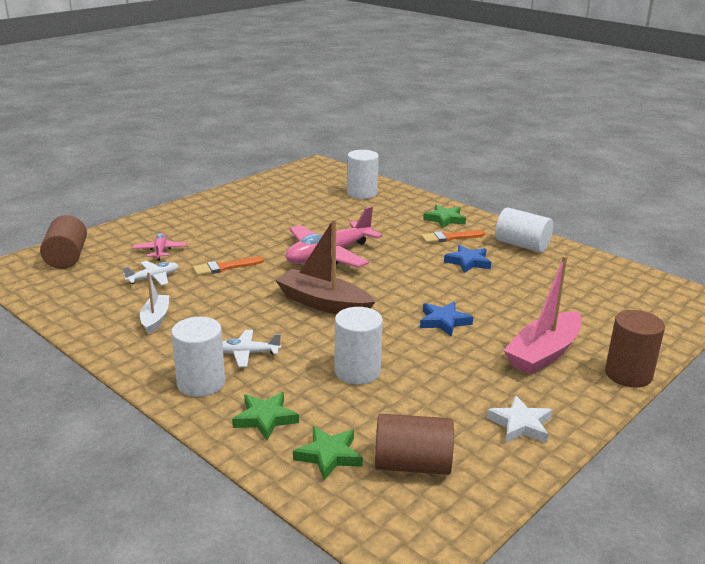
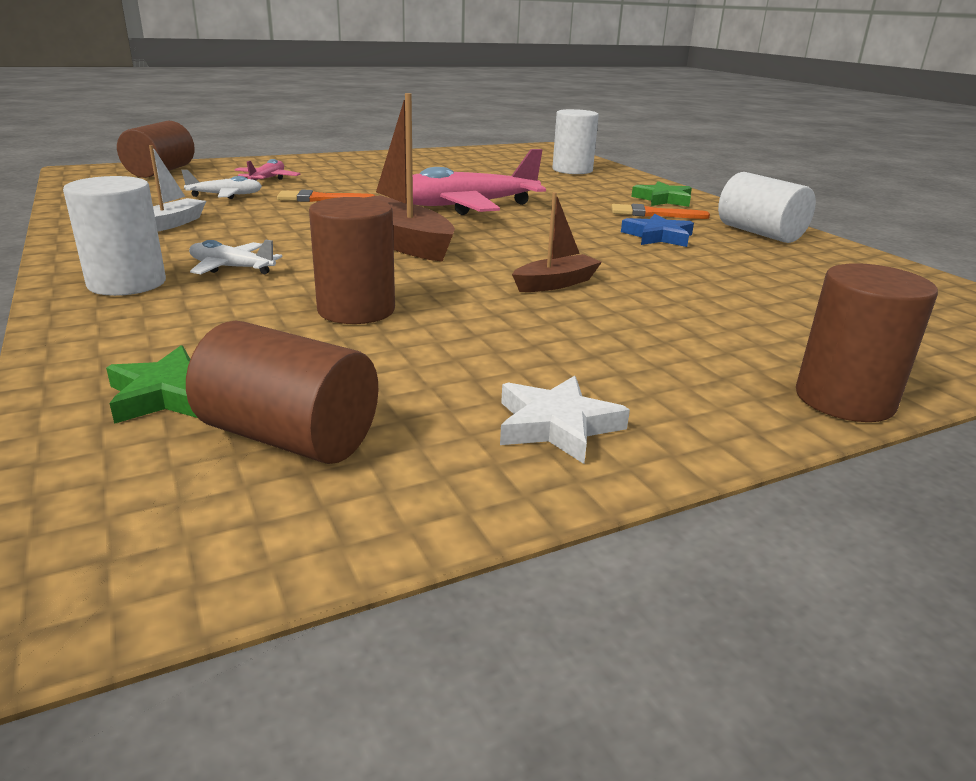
camera: 20 degrees right, 0 degrees up
green star [232,392,299,440] -> none
white cylinder [334,307,383,385] -> brown cylinder [309,197,395,324]
blue star [420,302,473,337] -> brown boat [512,192,602,292]
pink boat [503,255,582,375] -> none

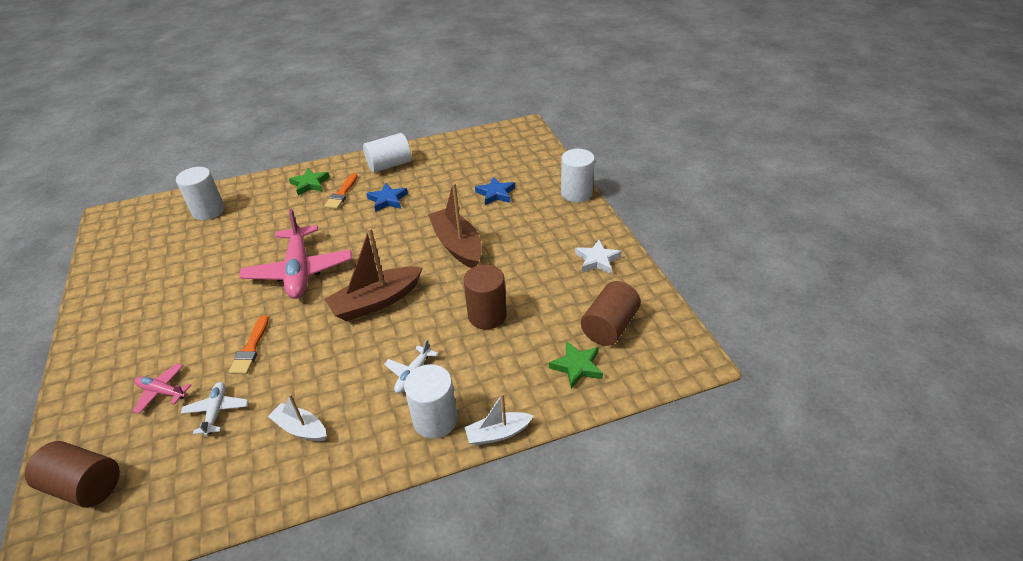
camera: 80 degrees left, 15 degrees up
brown boat [512,192,602,292] -> brown boat [428,183,482,268], size x1.76
brown cylinder [796,263,938,422] -> white cylinder [561,149,595,203]
none -> white boat [464,393,533,445]
none -> blue star [475,176,515,205]

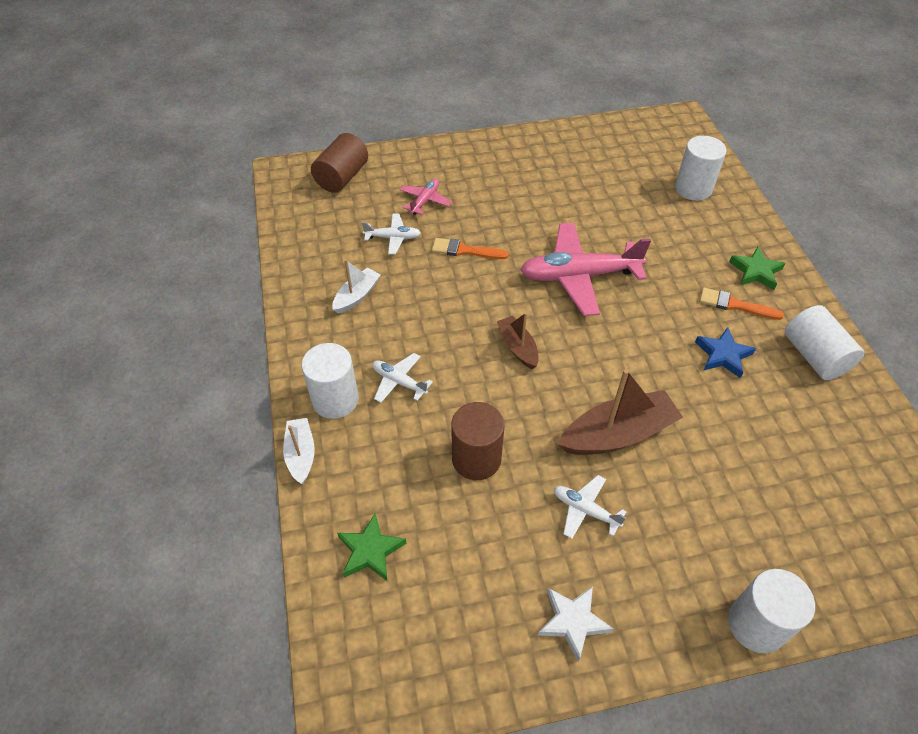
camera: 95 degrees right, 10 degrees up
brown boat [325,228,423,321] -> brown boat [497,313,539,369], size x0.57
blue star [475,176,515,205] -> none
brown cylinder [581,281,641,346] -> none
none -> white plane [554,475,627,539]

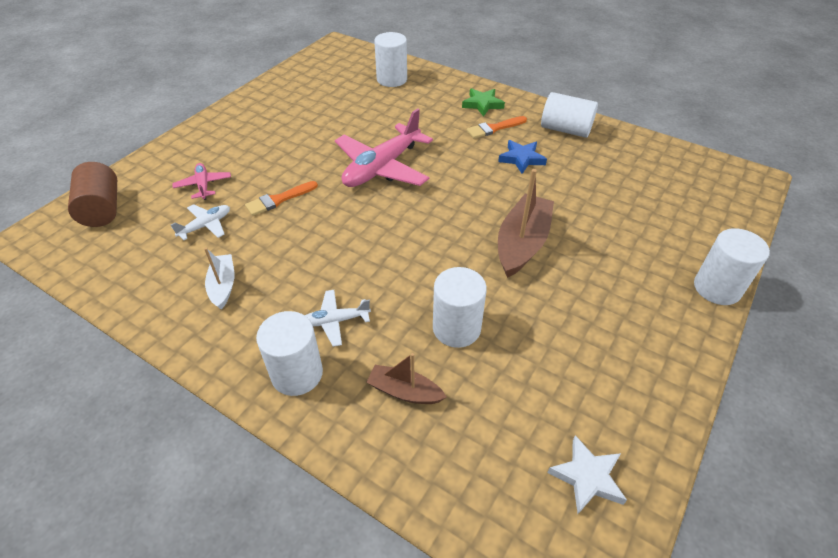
camera: 45 degrees left, 5 degrees down
white boat [283,418,315,484] -> none
green star [337,513,406,581] -> none
brown cylinder [451,402,505,480] -> white cylinder [433,267,487,348]
brown boat [497,313,539,369] -> brown boat moved to [367,353,447,404]
white star [538,586,613,662] -> white star moved to [547,435,627,514]
white plane [554,475,627,539] -> none

